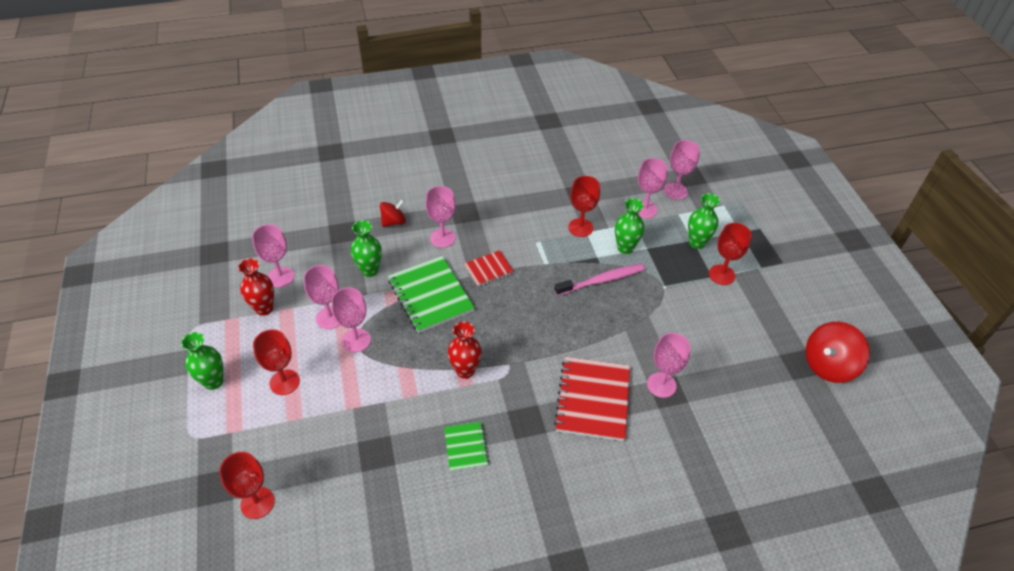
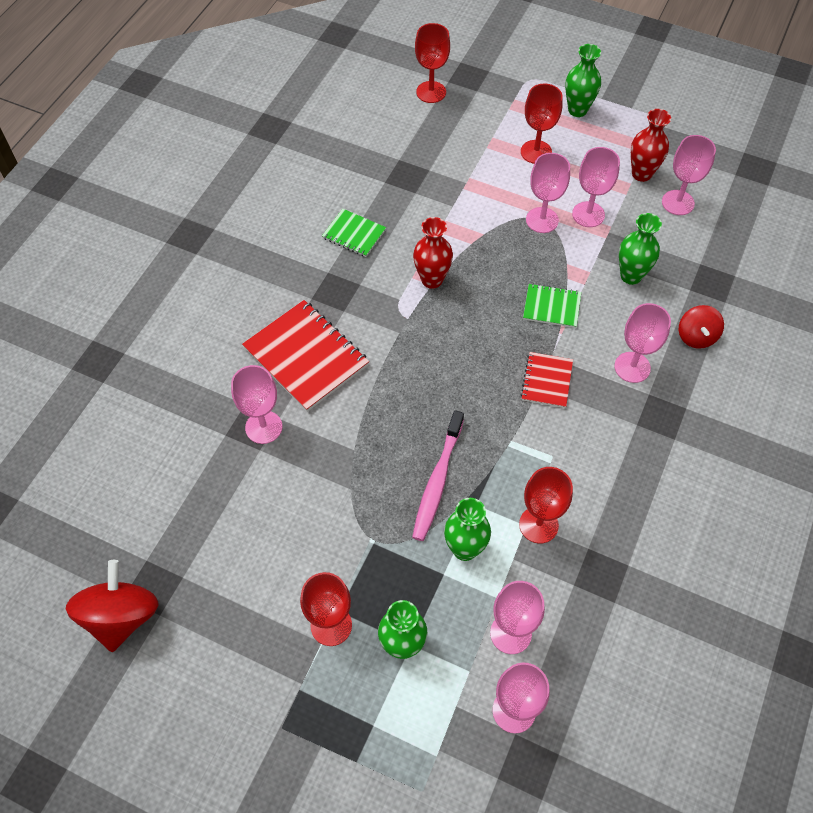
camera: 130 degrees right, 10 degrees up
green notebook [388,256,475,333] -> green notebook [523,283,581,328], size x0.54

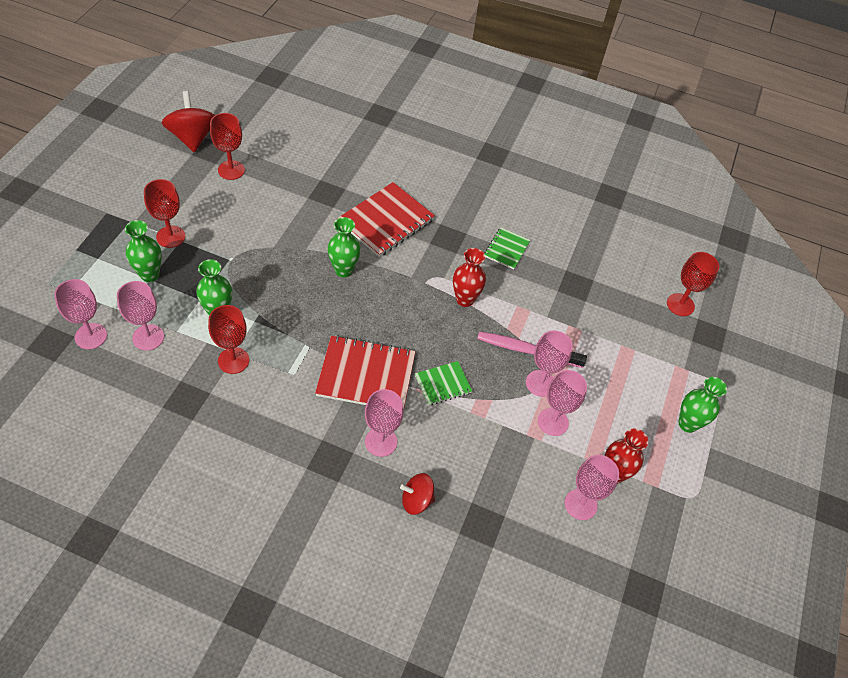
camera: 80 degrees right, 5 degrees down
red spinning top [66,560,159,652] -> red spinning top turned 105 degrees counterclockwise [162,91,215,152]
pink goblet [231,365,282,444] -> none
pink toothbrush [412,410,464,541] -> pink toothbrush moved to [477,332,587,368]
red goblet [521,84,562,164] -> red goblet moved to [210,113,245,180]
red notebook [521,352,573,408] -> red notebook [315,335,416,410], size x1.84
green notebook [523,283,581,328] -> green notebook turned 60 degrees clockwise [415,361,472,406]
green vase [619,213,662,285] -> green vase moved to [327,217,361,277]

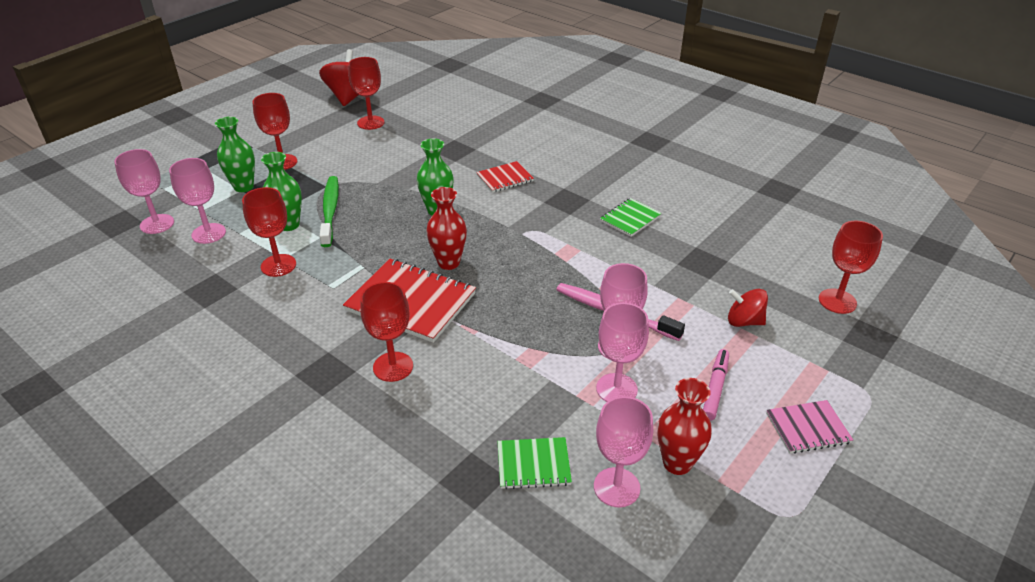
camera: 25 degrees right, 15 degrees down
red notebook [337,182,435,257] -> red notebook [476,161,534,193], size x0.54
pink goblet [365,389,403,457] -> red goblet [360,282,413,382]
red spinning top [400,473,435,515] -> red spinning top moved to [728,289,768,327]
green notebook [415,361,472,406] -> green notebook moved to [497,437,572,489]
red vase [453,248,486,307] -> red vase moved to [426,187,467,270]
green vase [678,377,727,433] -> pink notebook [766,400,853,454]
none -> green toothbrush [320,176,339,247]
none -> pink marker [703,349,729,421]

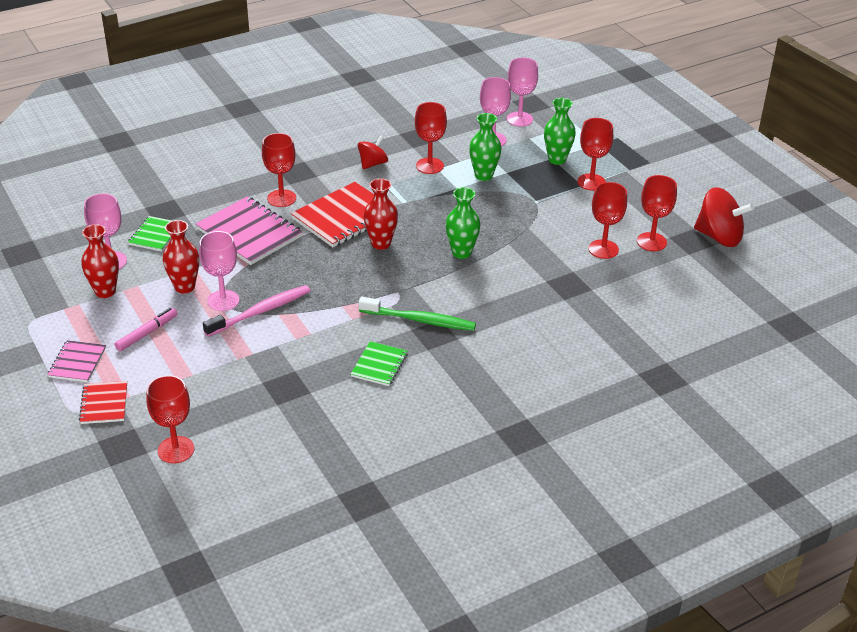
camera: 110 degrees right, 0 degrees up
green toothbrush [320,176,339,247] -> green toothbrush moved to [358,297,476,331]
red notebook [476,161,534,193] -> red notebook moved to [79,381,127,424]
pink goblet [596,303,649,402] -> red vase [163,220,199,294]
green notebook [600,198,662,237] -> green notebook turned 45 degrees clockwise [351,341,408,386]
pink marker [703,349,729,421] -> pink marker turned 90 degrees counterclockwise [115,308,178,351]
red spinning top [728,289,768,327] -> red spinning top moved to [358,135,388,169]
none -> pink notebook [196,196,302,265]
none -> red goblet [589,182,627,259]

